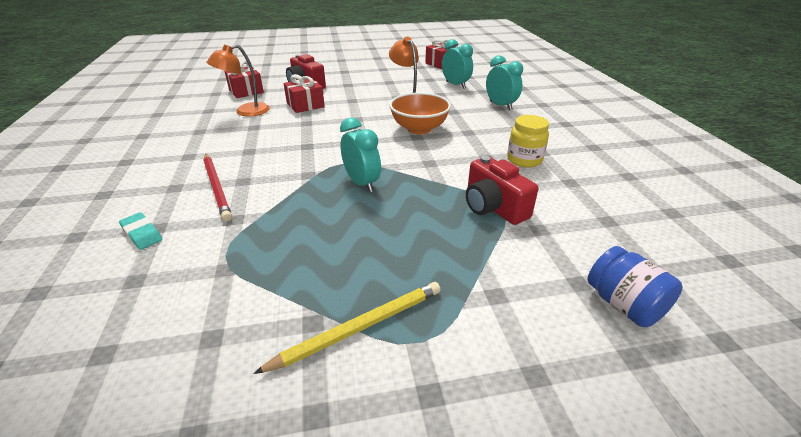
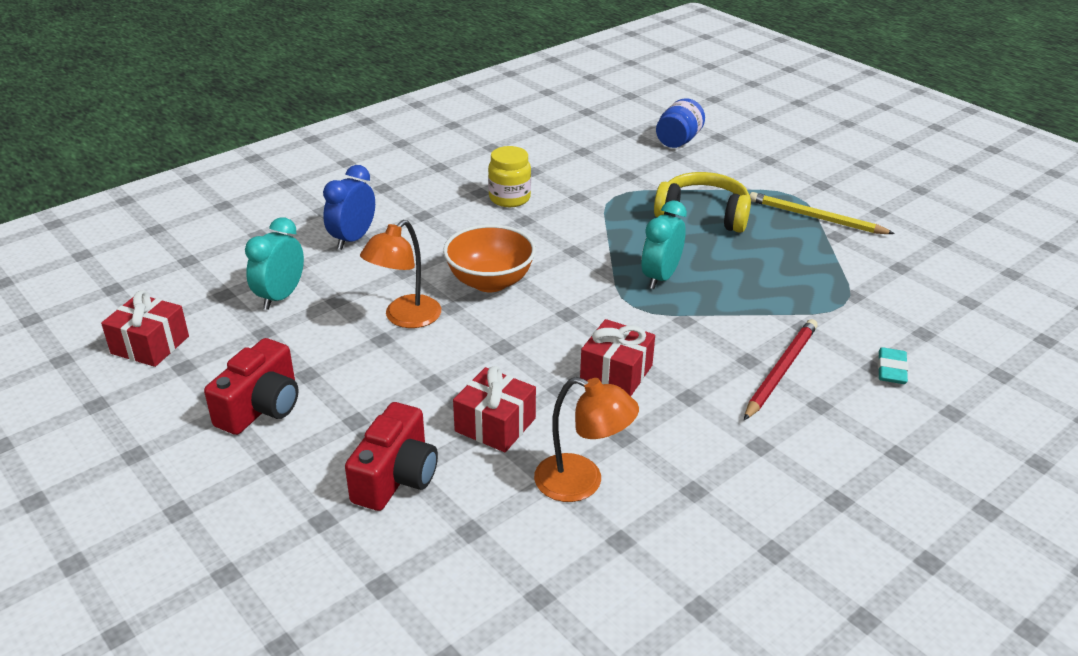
camera: 120 degrees left, 0 degrees up
red gift [225,61,264,98] -> red gift moved to [580,319,655,396]
red camera [466,156,539,225] -> red camera moved to [204,338,299,435]
turquoise clock [486,55,523,110] -> blue clock [323,165,375,250]
none -> yellow headphones [654,172,751,233]

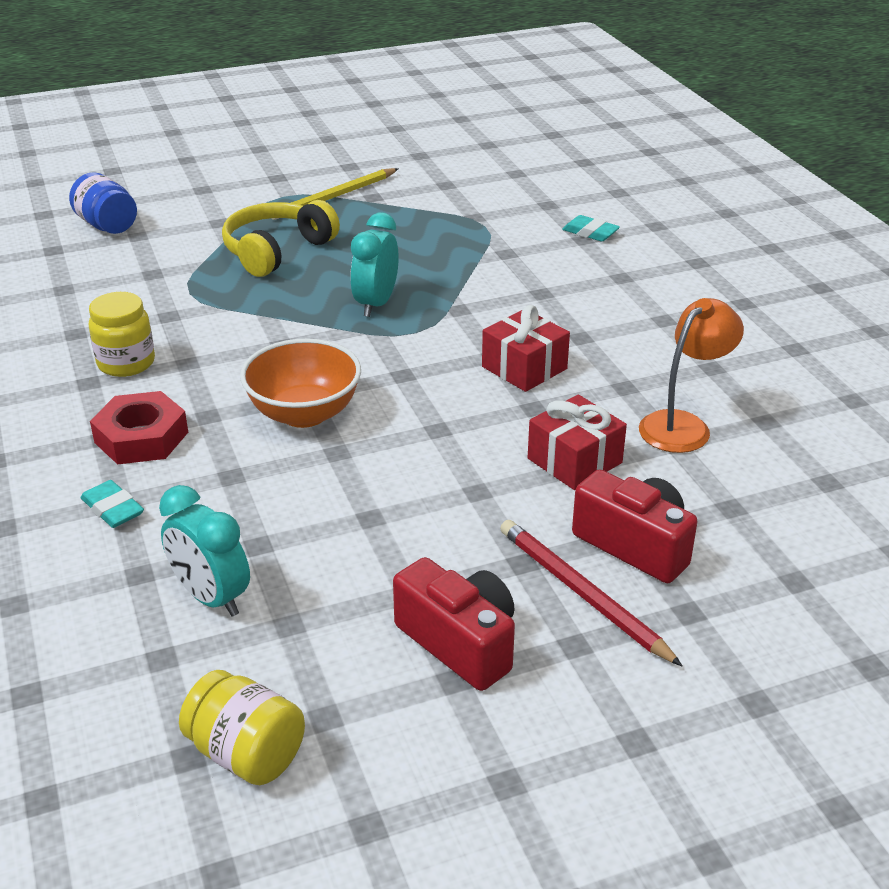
camera: 70 degrees left, 0 degrees up
red gift [101,290,189,367] -> yellow jar [179,670,305,785]
blue clock [323,165,375,250] -> turquoise eraser [81,480,144,528]
orange lamp [360,220,441,328] -> none
turquoise clock [641,201,687,289] -> turquoise clock turned 60 degrees clockwise [350,212,399,317]
red pencil [744,319,818,420] -> red pencil moved to [500,520,682,666]
none -> red nut [90,391,188,465]

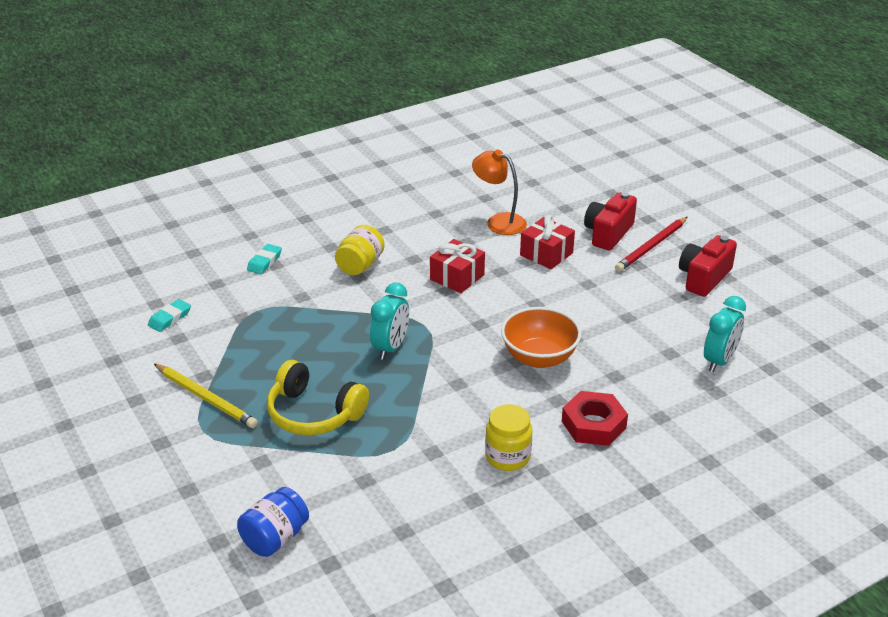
camera: 100 degrees left, 0 degrees up
turquoise eraser [81,480,144,528] -> turquoise eraser moved to [148,299,191,332]
yellow jar [179,670,305,785] -> yellow jar moved to [335,225,385,275]
turquoise clock [350,212,399,317] -> turquoise clock turned 75 degrees counterclockwise [370,283,409,360]

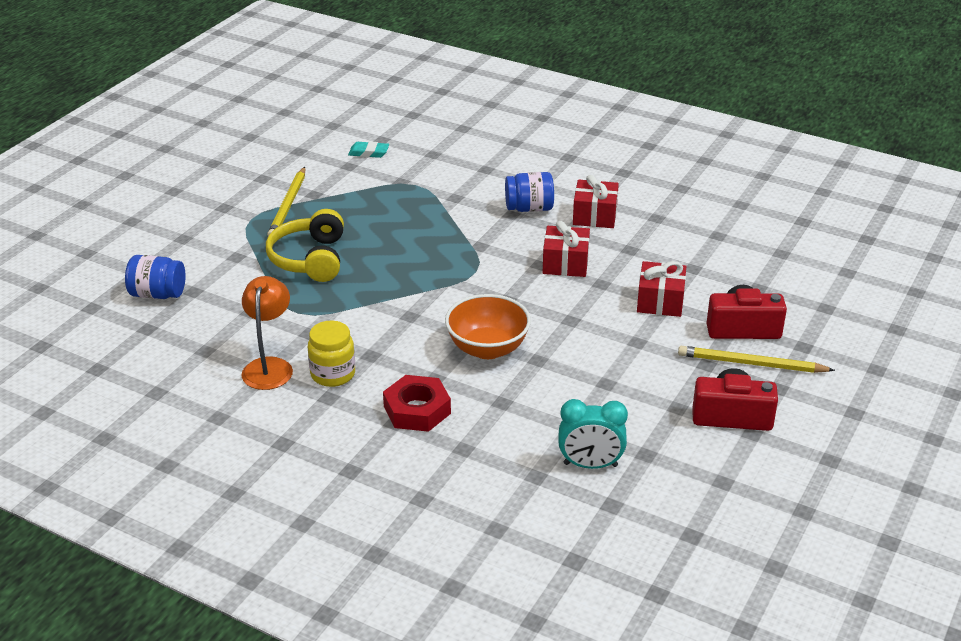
camera: 60 degrees right, 0 degrees up
turquoise eraser [247,244,282,274] -> none
yellow jar [335,225,385,275] -> blue jar [505,172,554,212]
turquoise clock [370,283,409,360] -> none
orange lamp [472,150,527,235] -> orange lamp moved to [242,276,293,390]
red pencil [615,217,688,272] -> yellow pencil [678,346,835,373]
none -> red gift [573,175,619,228]

